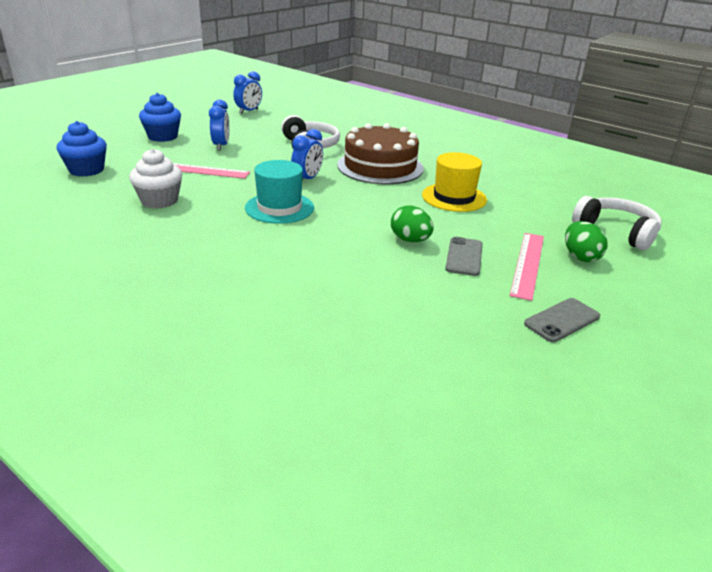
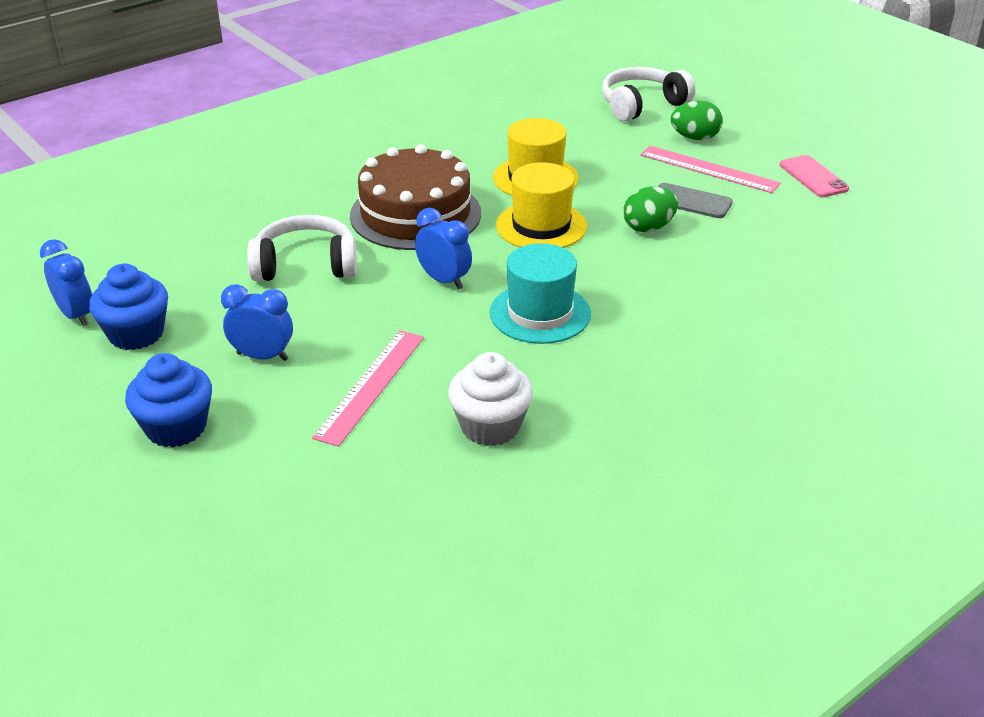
camera: 75 degrees left, 5 degrees up
blue cupcake [57,121,107,177] -> blue cupcake moved to [89,264,168,350]
grey phone [524,298,600,342] -> pink phone [780,155,849,197]
none -> yellow hat [496,162,587,248]

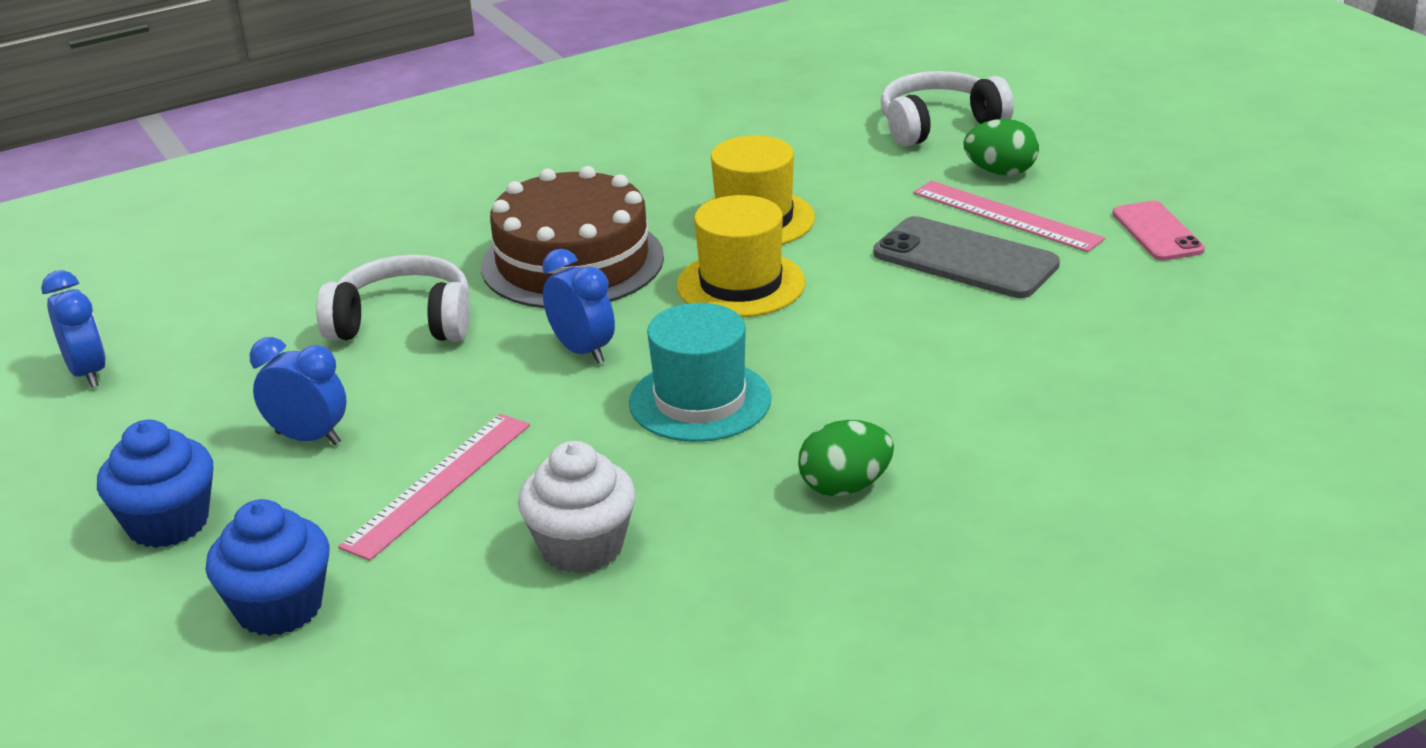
camera: 10 degrees right, 5 degrees down
blue cupcake [89,264,168,350] -> blue cupcake moved to [206,499,330,636]
green egg [623,187,678,233] -> green egg moved to [798,420,894,497]
grey phone [658,183,733,218] -> grey phone [873,216,1060,298], size x1.58

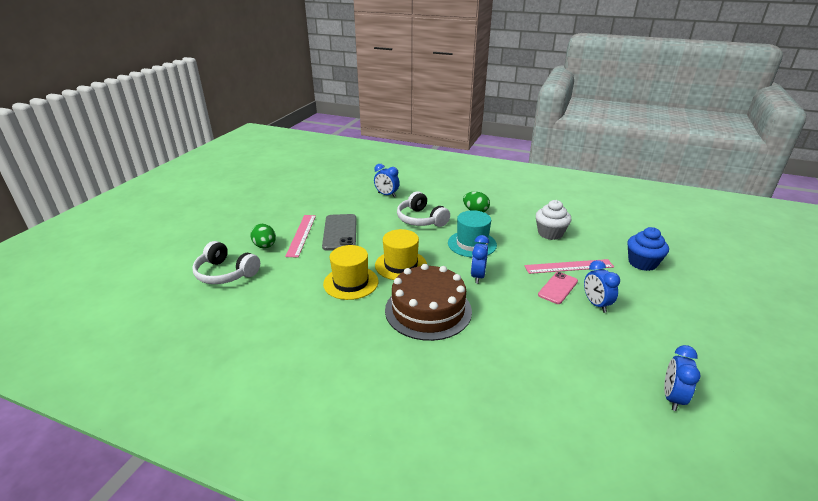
camera: 130 degrees left, 0 degrees up
blue cupcake [97,420,214,548] -> none
white headphones [316,255,470,341] -> white headphones moved to [397,191,450,227]
pink phone [1112,200,1205,261] -> pink phone moved to [538,272,578,304]
none -> blue clock [374,164,400,197]

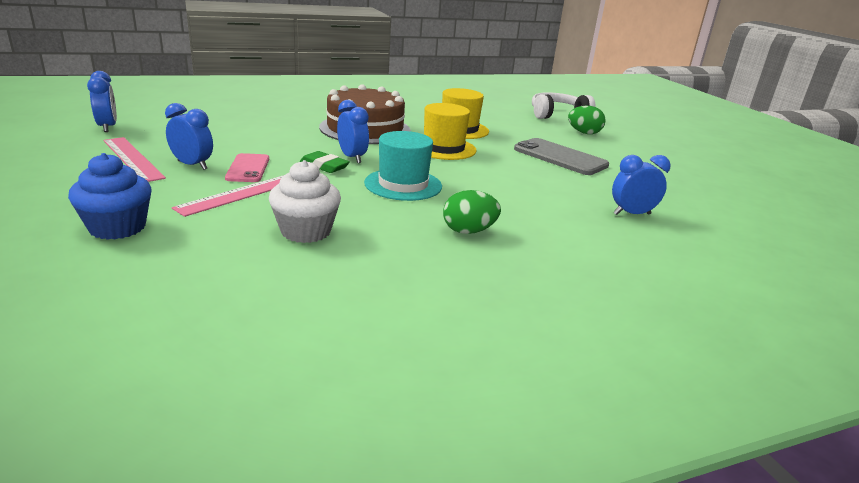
camera: 135 degrees right, 5 degrees down
pink ruler [285,215,316,257] -> pink ruler moved to [103,137,166,182]
white headphones [397,191,450,227] -> none
none -> green eraser [300,151,350,173]

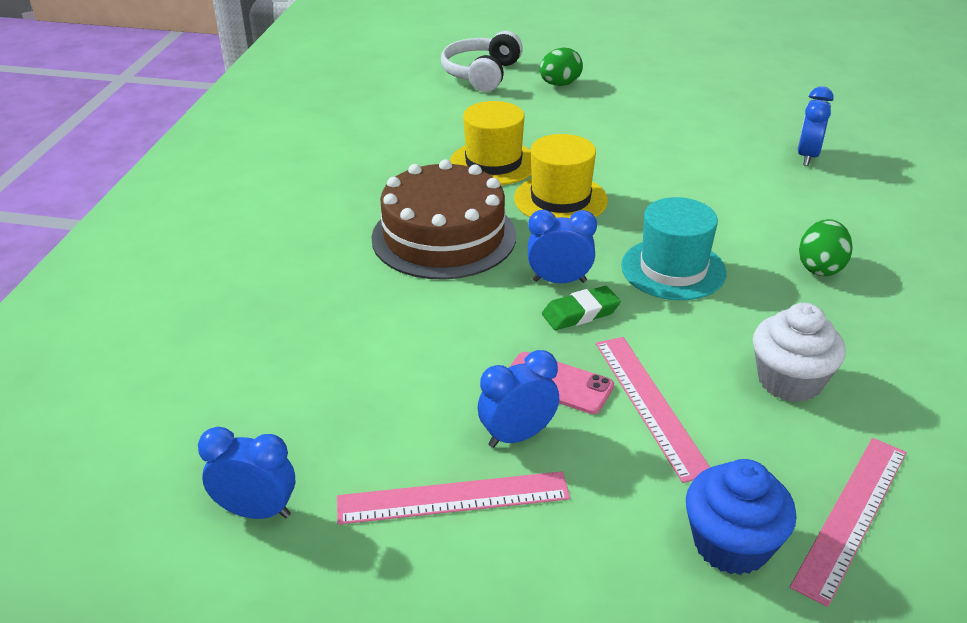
camera: 55 degrees left, 10 degrees up
grey phone [514,138,609,175] -> none
none -> pink ruler [790,438,907,607]

